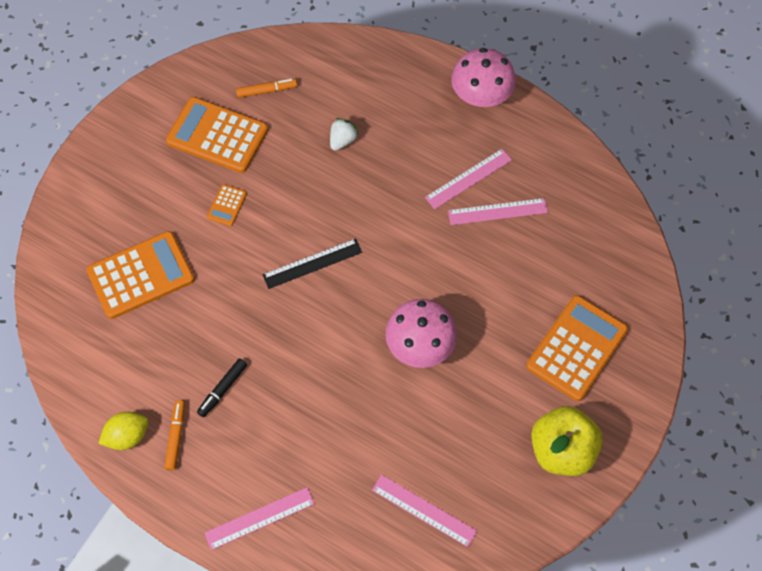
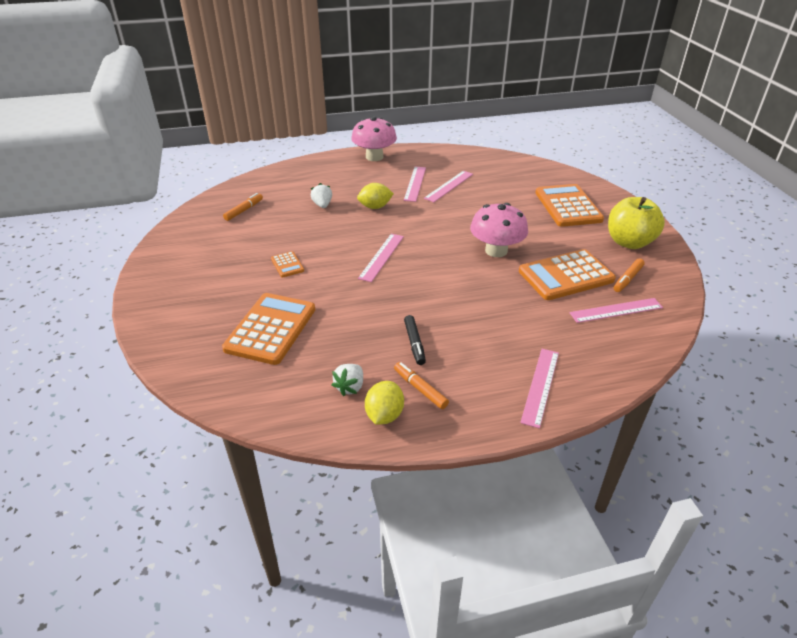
camera: 45 degrees left, 25 degrees down
orange calculator [166,97,268,173] -> orange calculator moved to [519,249,616,300]
black ruler [263,239,362,289] -> pink ruler [358,234,404,282]
none -> white strawberry [332,364,363,396]
none -> yellow lemon [357,183,394,209]
none -> orange marker [614,258,645,292]

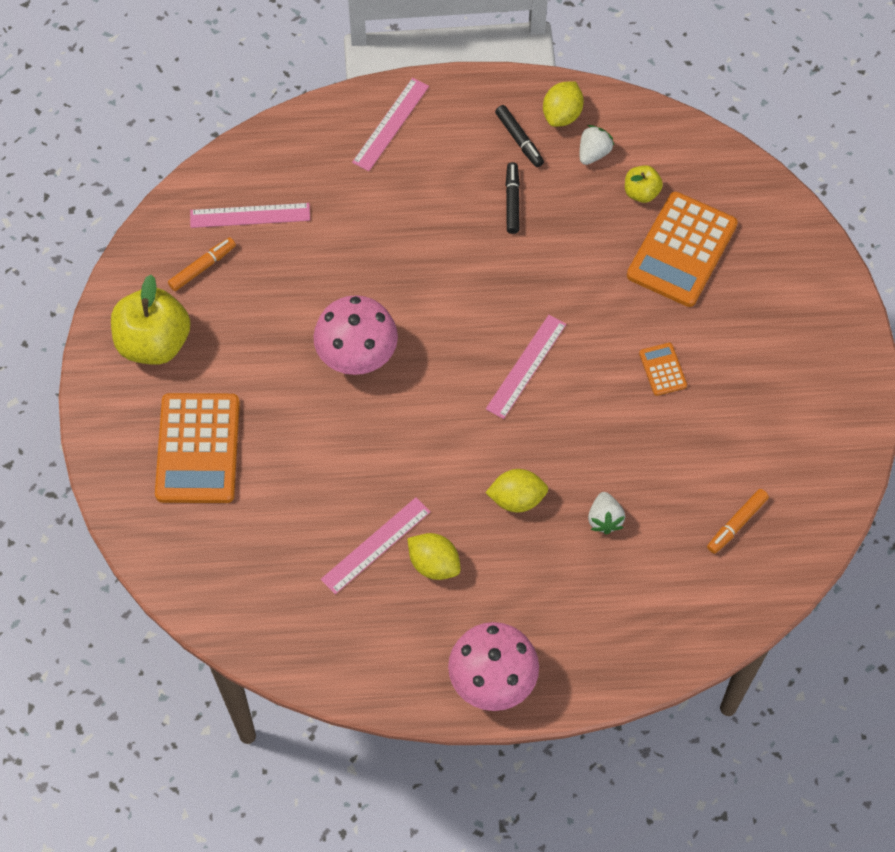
camera: 170 degrees left, 25 degrees up
orange marker [394,362,449,409] -> black marker [495,105,544,167]
pink ruler [404,167,426,202] -> yellow lemon [407,533,461,580]
orange calculator [519,249,616,300] -> none
none -> yellow apple [625,165,663,203]

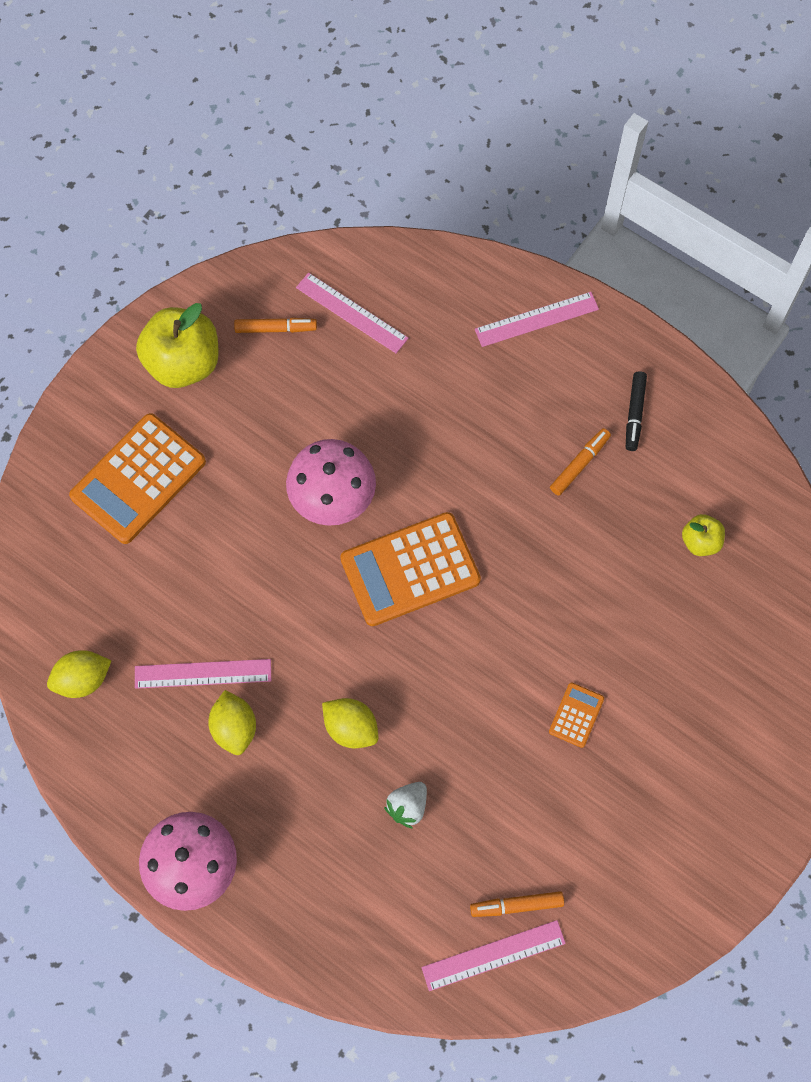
camera: 40 degrees right, 5 degrees up
pink ruler [486,315,566,419] -> pink ruler moved to [421,920,566,991]
black marker [506,162,520,234] -> orange marker [550,428,611,496]
yellow lemon [543,82,584,127] -> yellow lemon moved to [47,650,111,698]
white strawberry [580,125,614,165] -> none
orange calculator [627,192,738,307] -> orange calculator moved to [340,512,481,626]

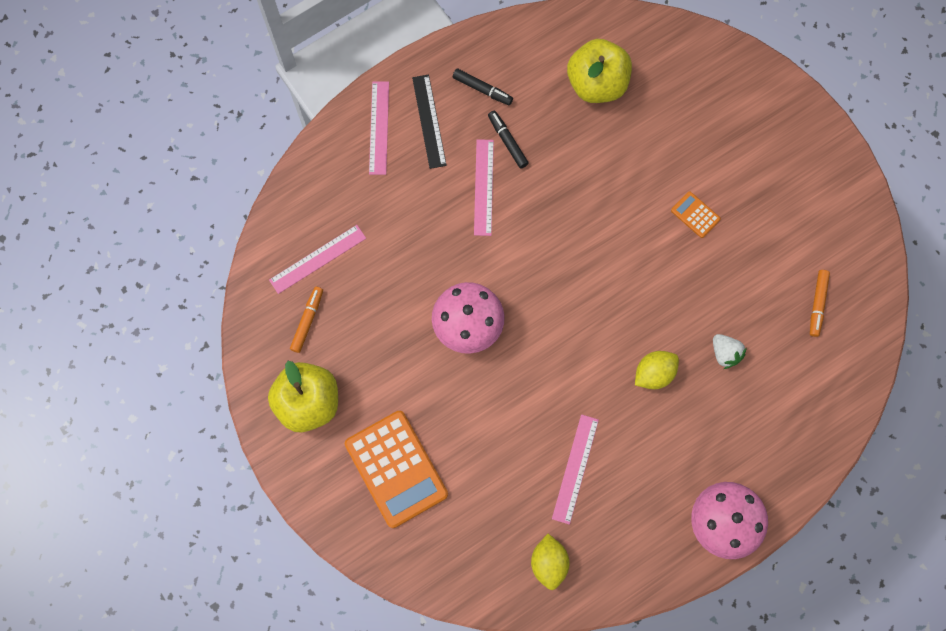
camera: 70 degrees left, 5 degrees up
yellow lemon [208,690,256,755] -> none
orange calculator [340,512,481,626] -> none
pink ruler [421,920,566,991] -> pink ruler moved to [474,139,494,236]
orange marker [550,428,611,496] -> black marker [488,111,529,169]
yellow apple [682,514,725,556] -> yellow apple [567,39,632,103], size x1.99
none -> black ruler [412,75,447,169]

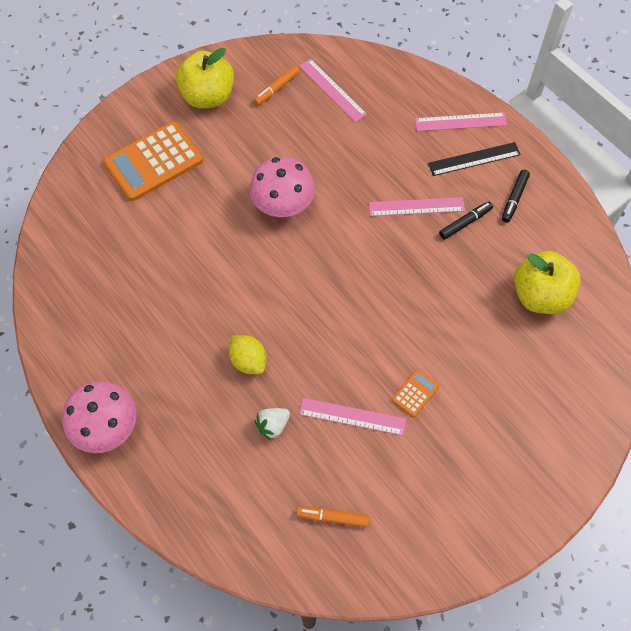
camera: 85 degrees right, 10 degrees down
orange marker [290,287,323,353] -> orange marker turned 120 degrees clockwise [254,65,300,105]
yellow lemon [531,534,569,590] -> none
pink ruler [552,414,599,525] -> pink ruler moved to [299,398,406,436]

